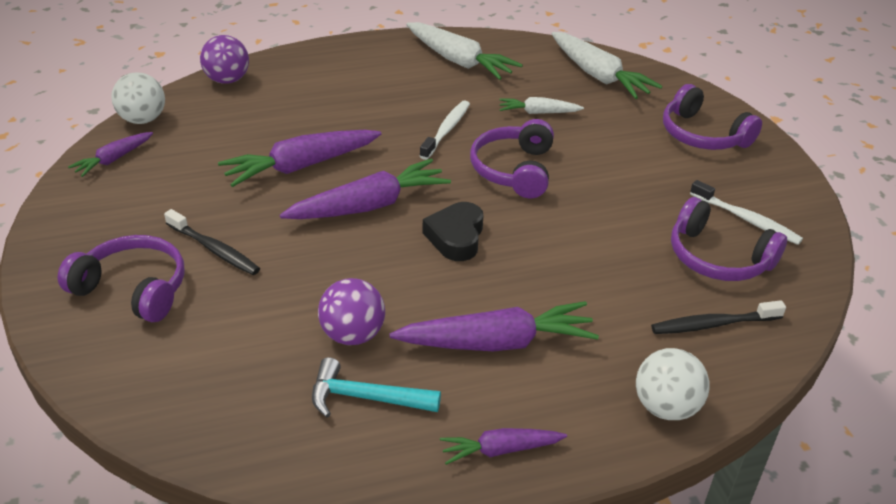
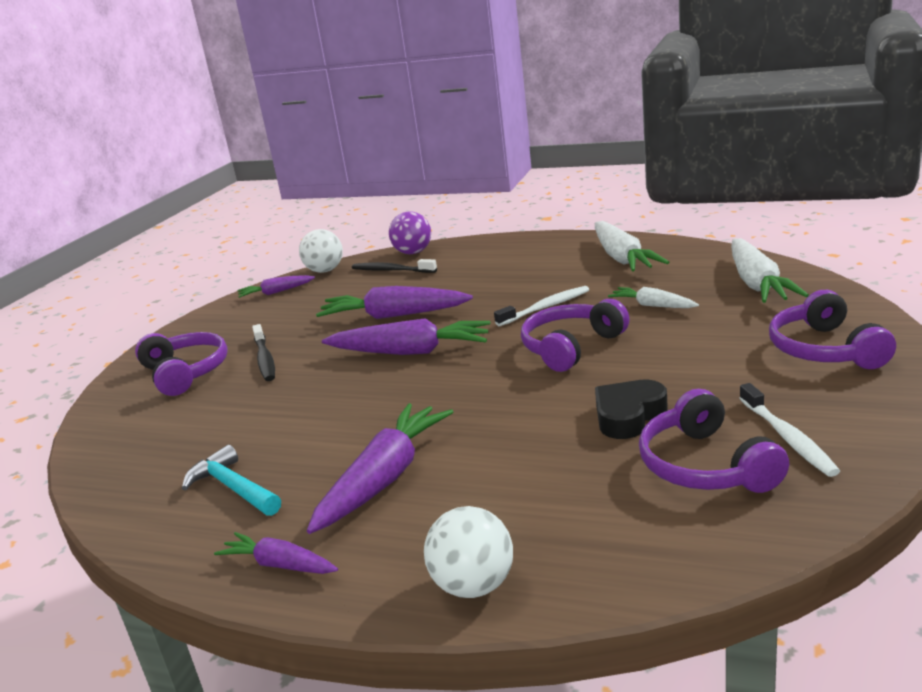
camera: 40 degrees right, 15 degrees down
purple ball [318,278,385,345] -> none
purple carrot [389,301,599,351] -> purple carrot turned 90 degrees counterclockwise [307,403,453,534]
black heart [423,202,483,261] -> black heart moved to [595,380,668,439]
black toothbrush [651,300,786,334] -> black toothbrush moved to [352,259,437,273]

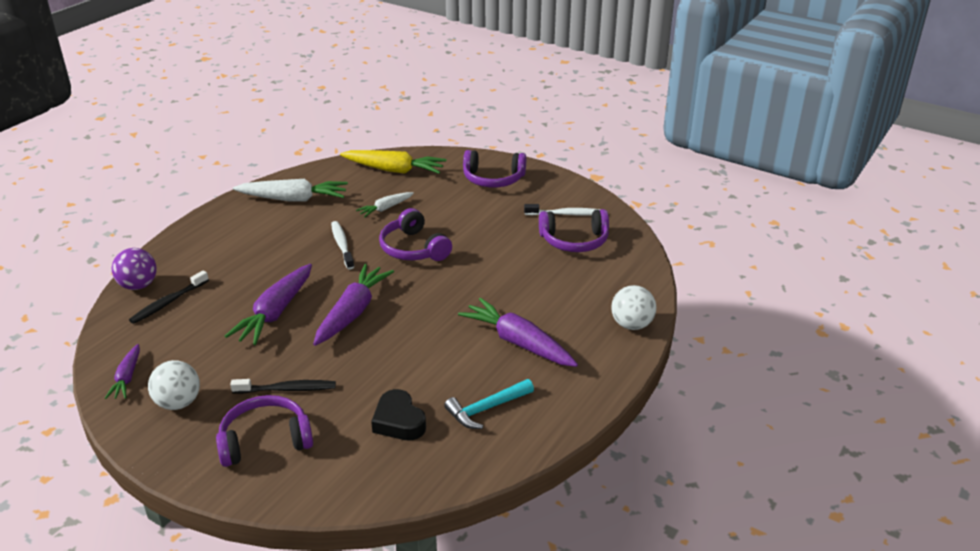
camera: 80 degrees left, 10 degrees up
purple carrot [214,532,338,574] -> none
white ball [299,229,343,273] -> white ball moved to [148,360,200,410]
black heart [595,380,668,439] -> black heart moved to [371,389,426,440]
white carrot [731,238,809,303] -> yellow carrot [340,150,446,174]

